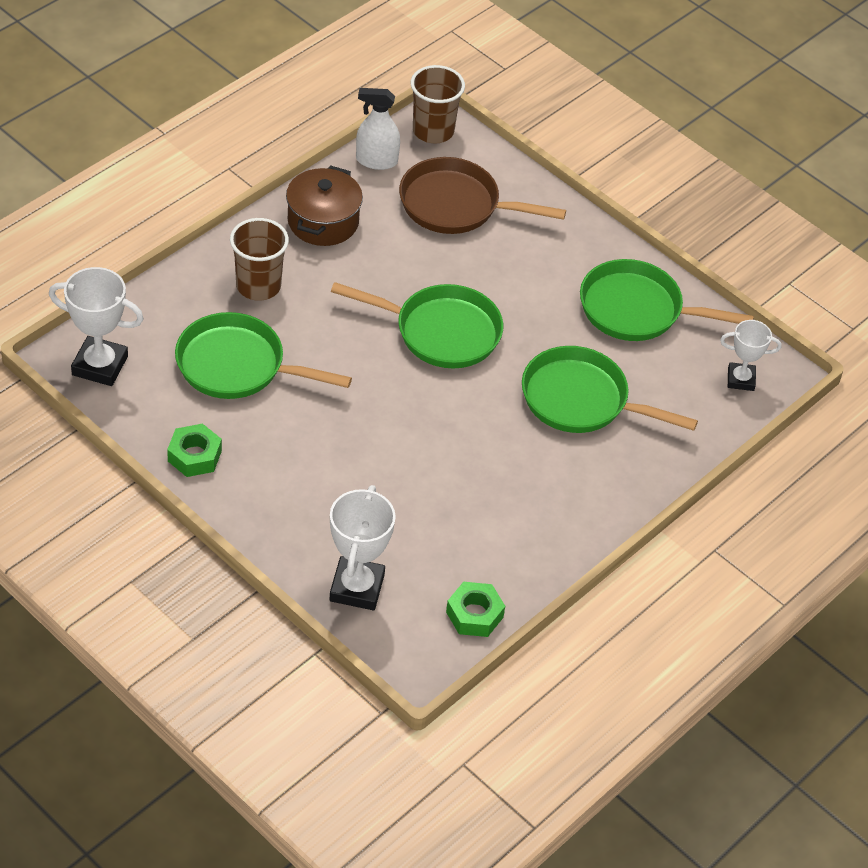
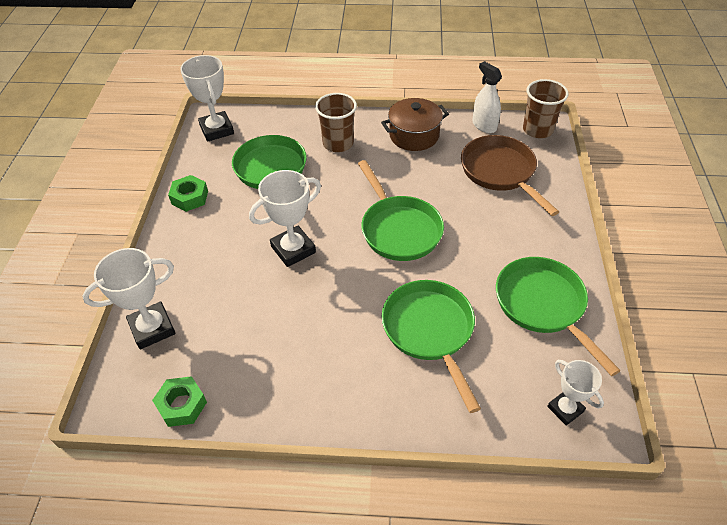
camera: 55 degrees right, 0 degrees up
none -> white trophy [249,170,321,267]

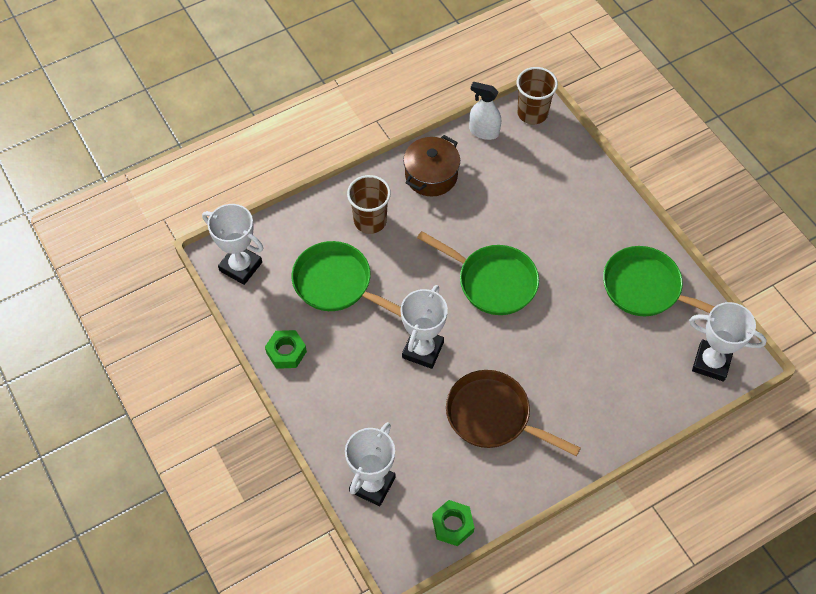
camera: 35 degrees left, 10 degrees up
green pan [382,280,481,413] -> none
brown pan [461,135,559,216] -> brown pan moved to [446,370,581,456]
white trophy [547,360,604,426] -> white trophy [689,302,767,382], size x1.58

